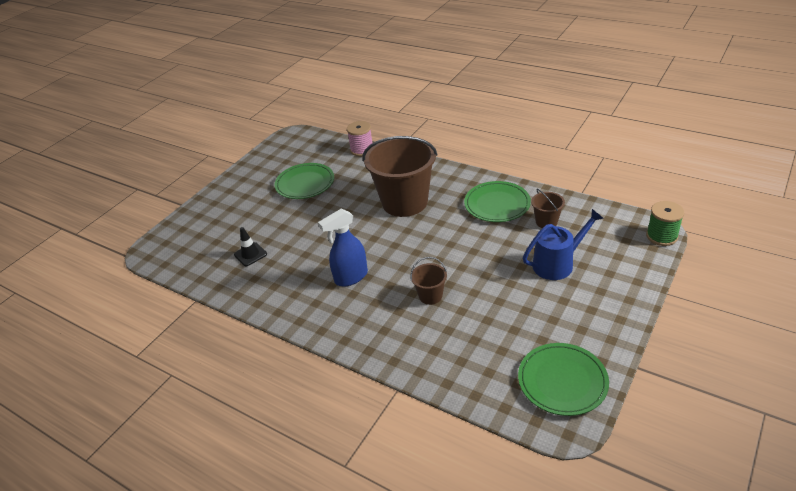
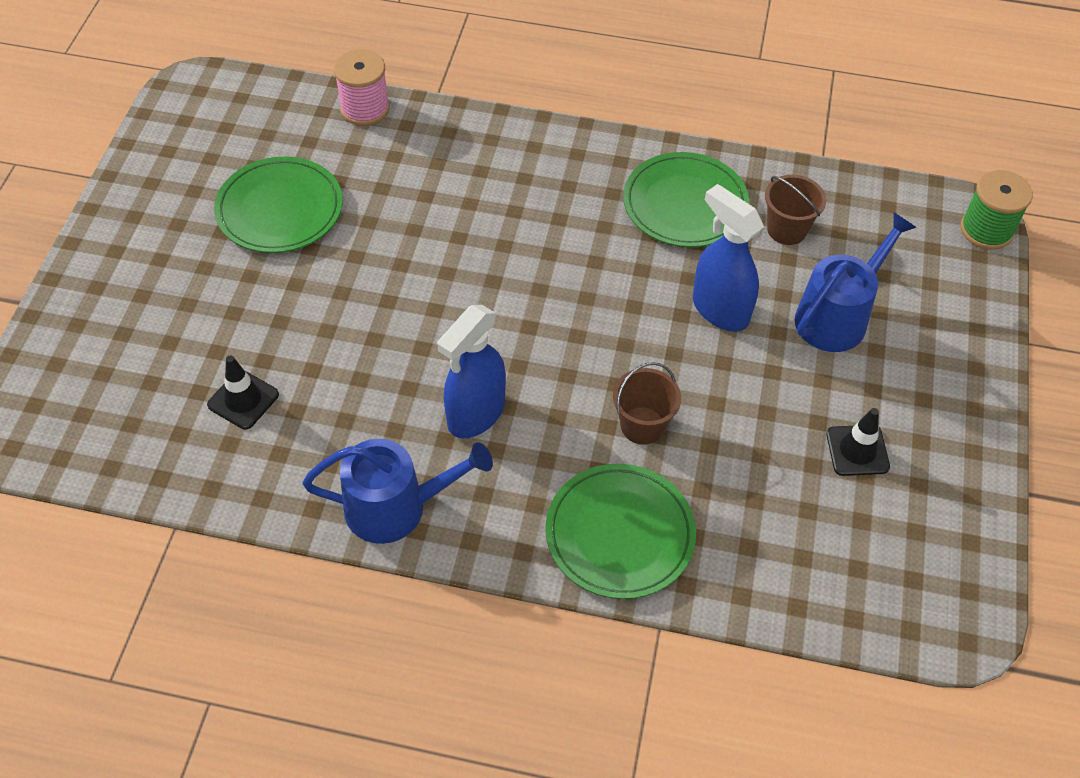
camera: 25 degrees left, 15 degrees up
brown bucket [363,136,437,217] -> none
green plate [518,343,609,416] -> green plate moved to [545,464,696,599]
none -> blue watering can [303,439,493,544]
none -> blue spray bottle [693,184,764,331]
none -> black traffic cone [826,408,890,476]

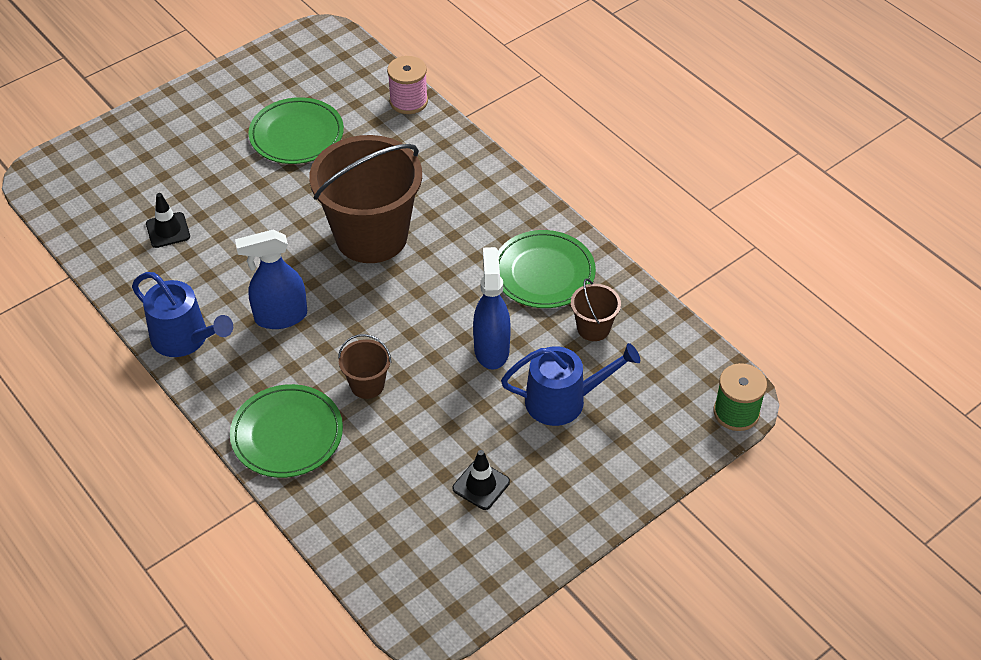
camera: 40 degrees right, 5 degrees down
none -> brown bucket [309,135,422,263]

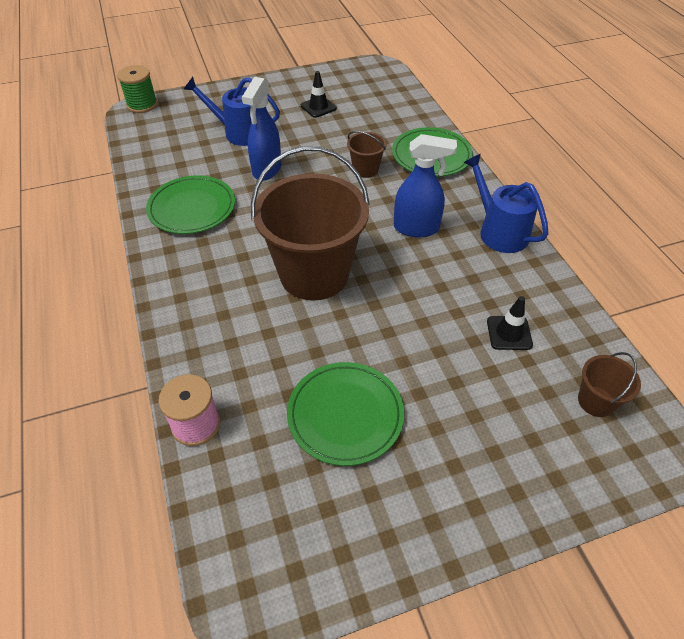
camera: 160 degrees left, 0 degrees up
brown bucket [571,279,621,341] -> brown bucket moved to [578,352,641,417]

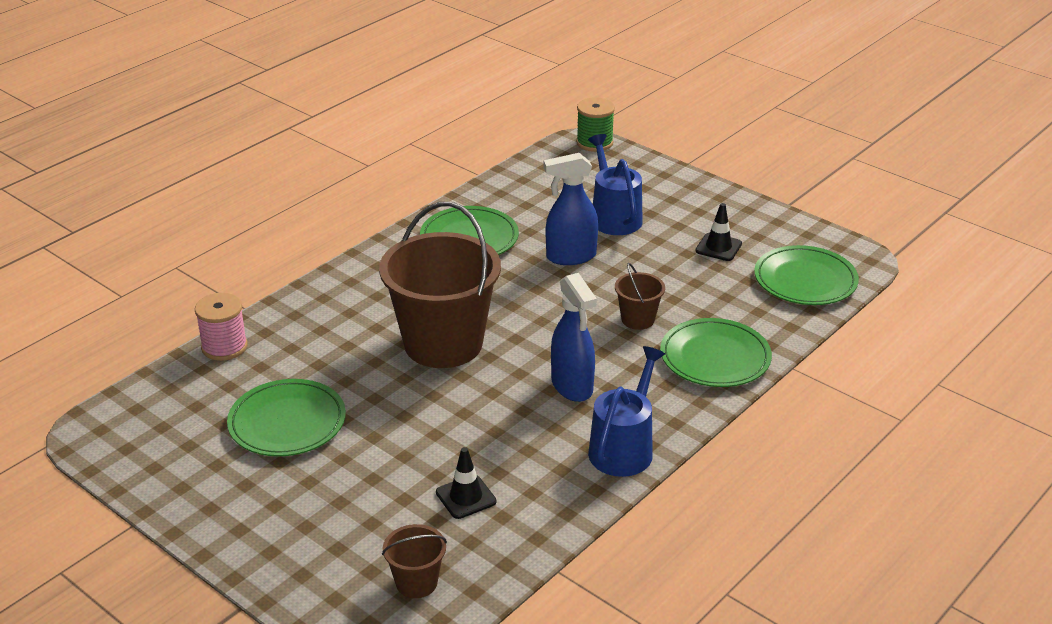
camera: 60 degrees right, 15 degrees down
none -> green plate [754,245,859,305]

